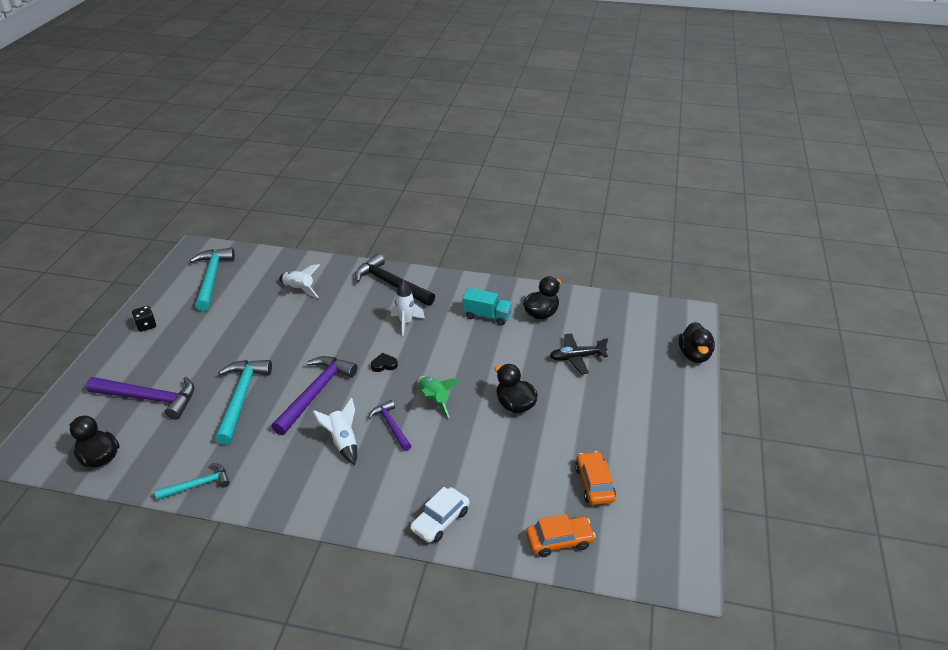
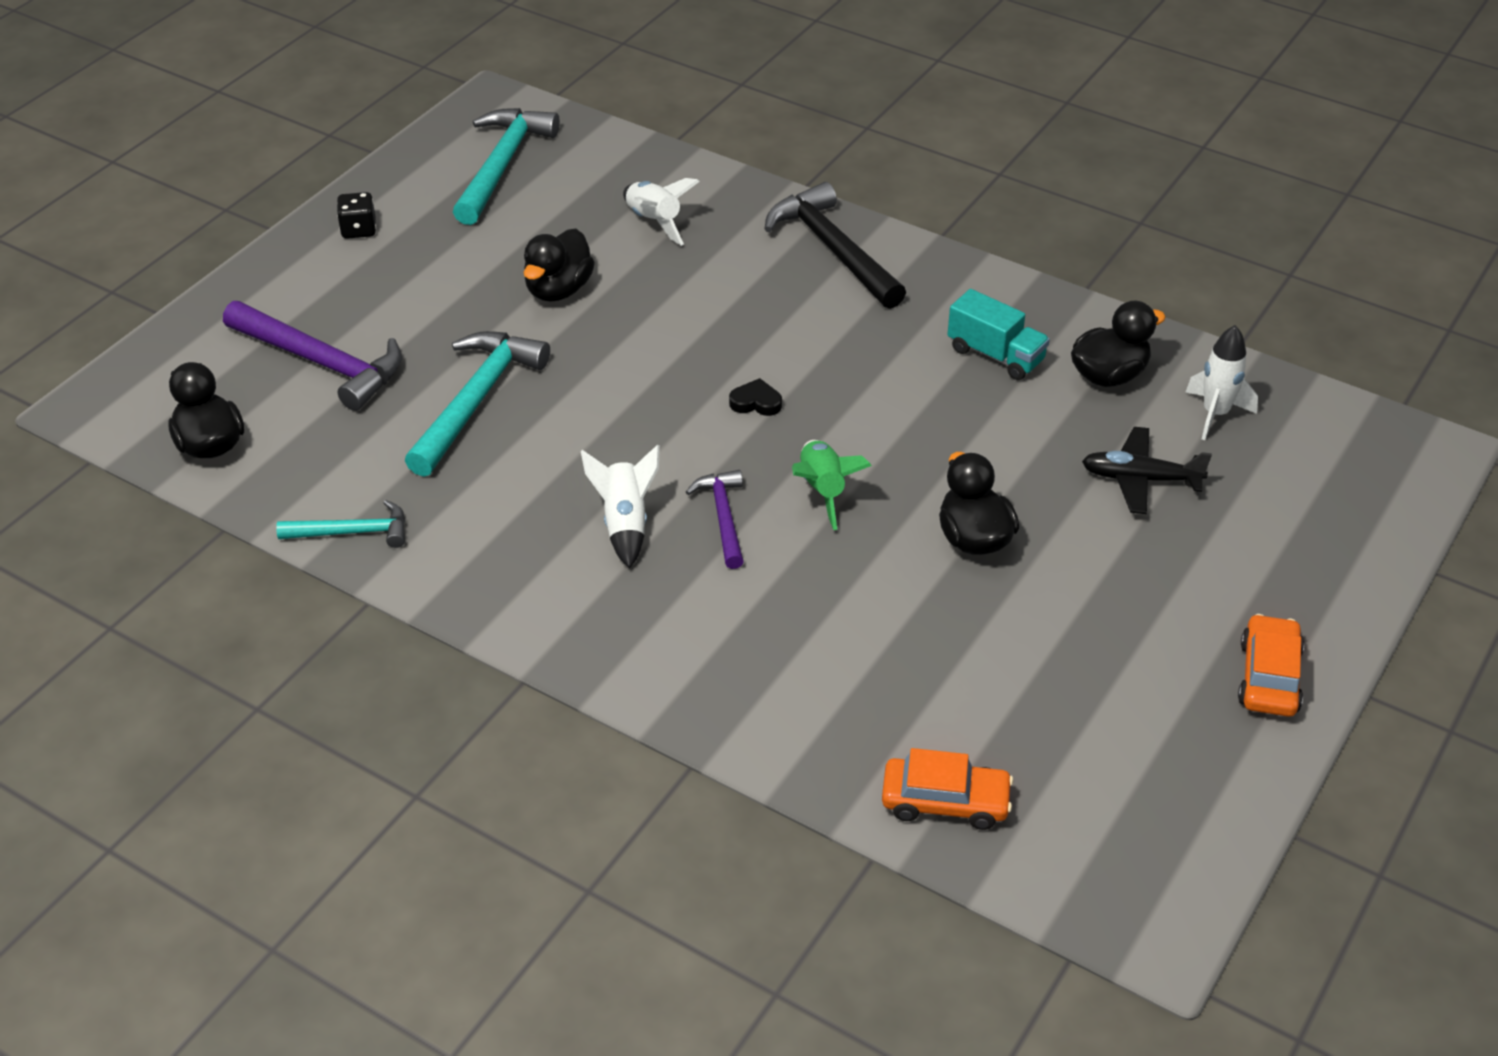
camera: 20 degrees right, 5 degrees up
purple hammer [271,356,357,435] -> none
white rocket [391,280,425,336] -> white rocket moved to [1185,325,1258,440]
white car [410,487,469,543] -> none
orange car [575,451,616,505] -> orange car moved to [1238,614,1304,717]
black duck [679,322,715,363] -> black duck moved to [523,229,595,302]

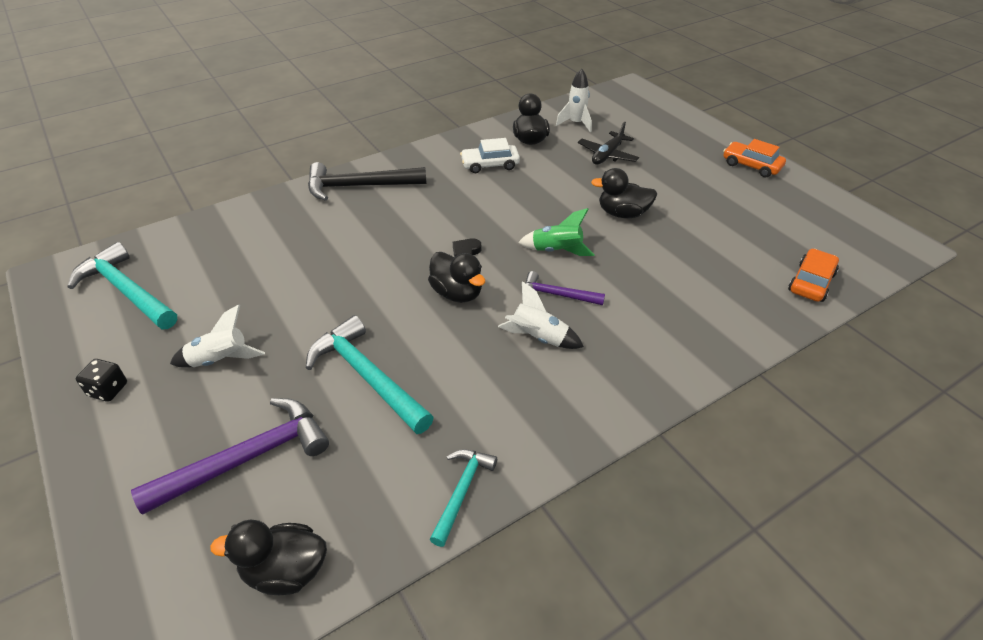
camera: 65 degrees left, 0 degrees up
black duck [523,229,595,302] -> black duck moved to [428,252,485,303]
white rocket [623,178,700,246] -> white rocket moved to [170,304,265,368]
turquoise truck [947,289,1050,380] -> white car [460,138,520,173]

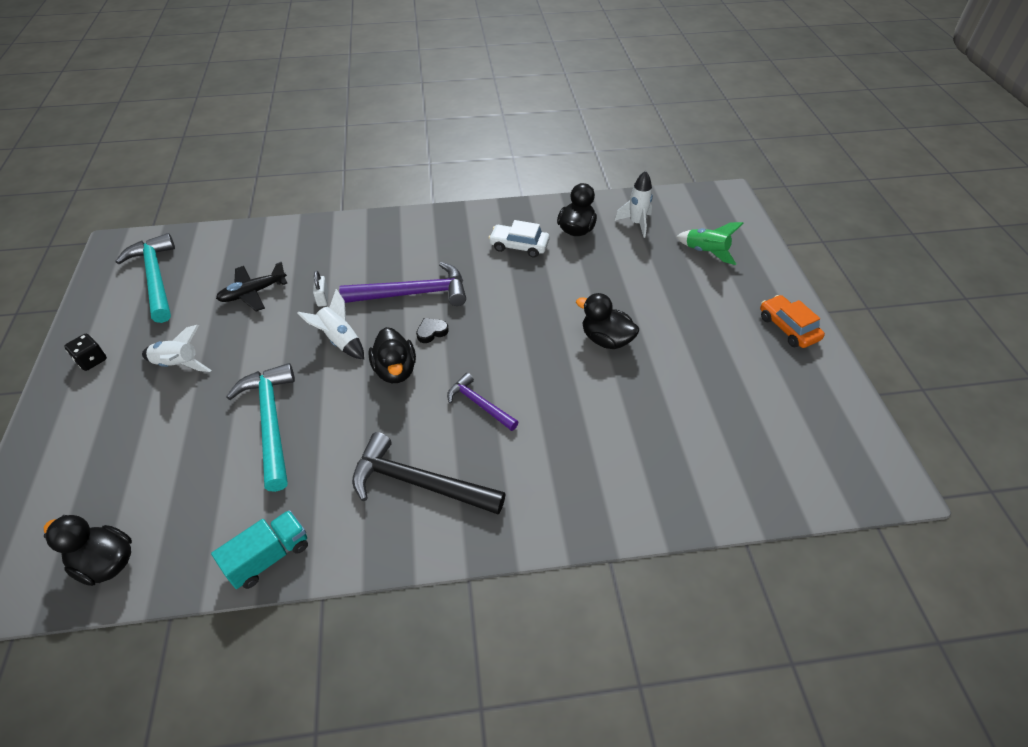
camera: 25 degrees right, 5 degrees up
purple hammer [131,398,329,515] -> purple hammer moved to [339,262,466,306]
black hammer [308,162,427,201] -> black hammer moved to [352,432,505,515]
turquoise hammer [430,449,497,547] -> turquoise truck [211,510,308,589]
white rocket [498,281,584,349] -> white rocket moved to [297,289,364,360]
green rocket [518,208,595,256] -> green rocket moved to [676,222,744,265]
black plane [578,122,639,165] -> black plane moved to [216,262,287,312]
orange car [788,249,839,302] -> none
none -> white padlock [313,271,328,307]

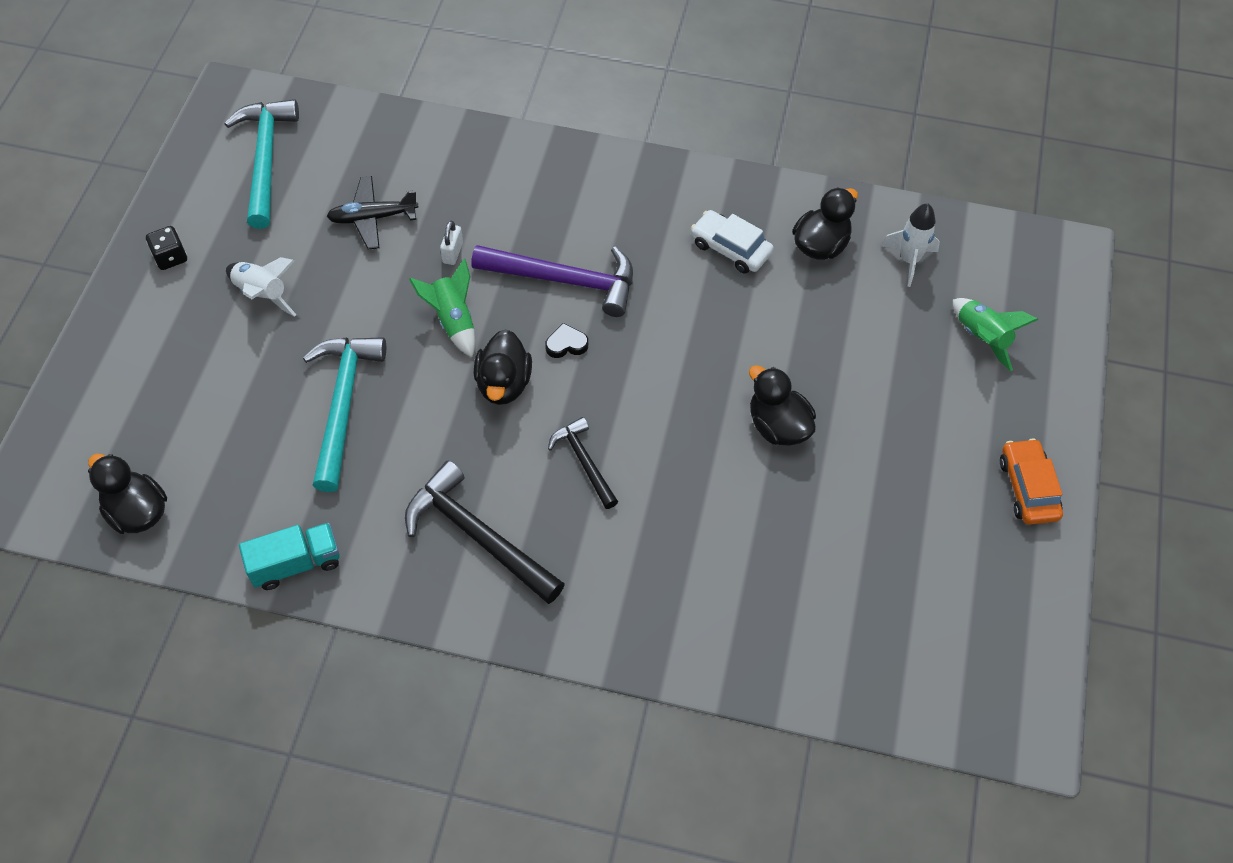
camera: 20 degrees right, 10 degrees up
white rocket [297,289,364,360] -> green rocket [409,258,475,357]
purple hammer [447,373,519,431] -> black hammer [548,417,618,509]

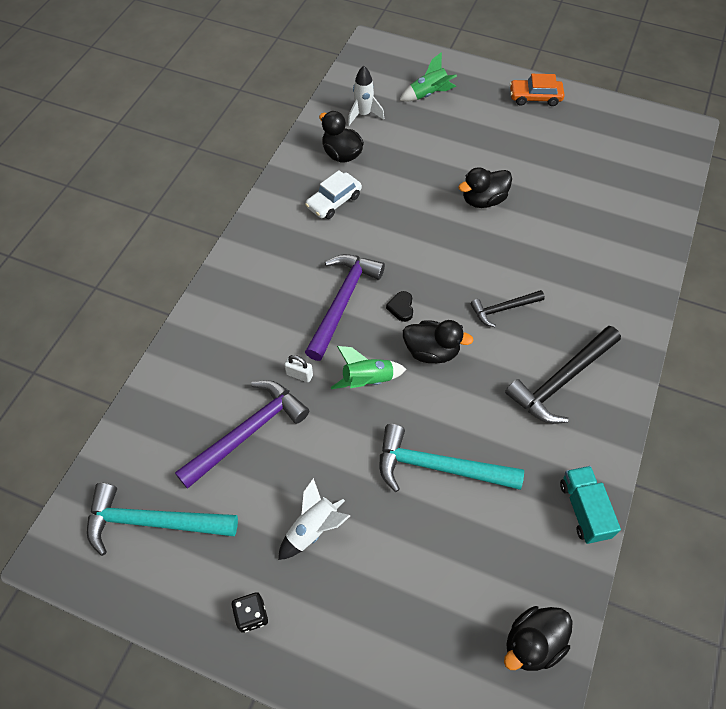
camera: 80 degrees left, 0 degrees up
black plane [327,176,419,250] -> purple hammer [175,380,309,489]

